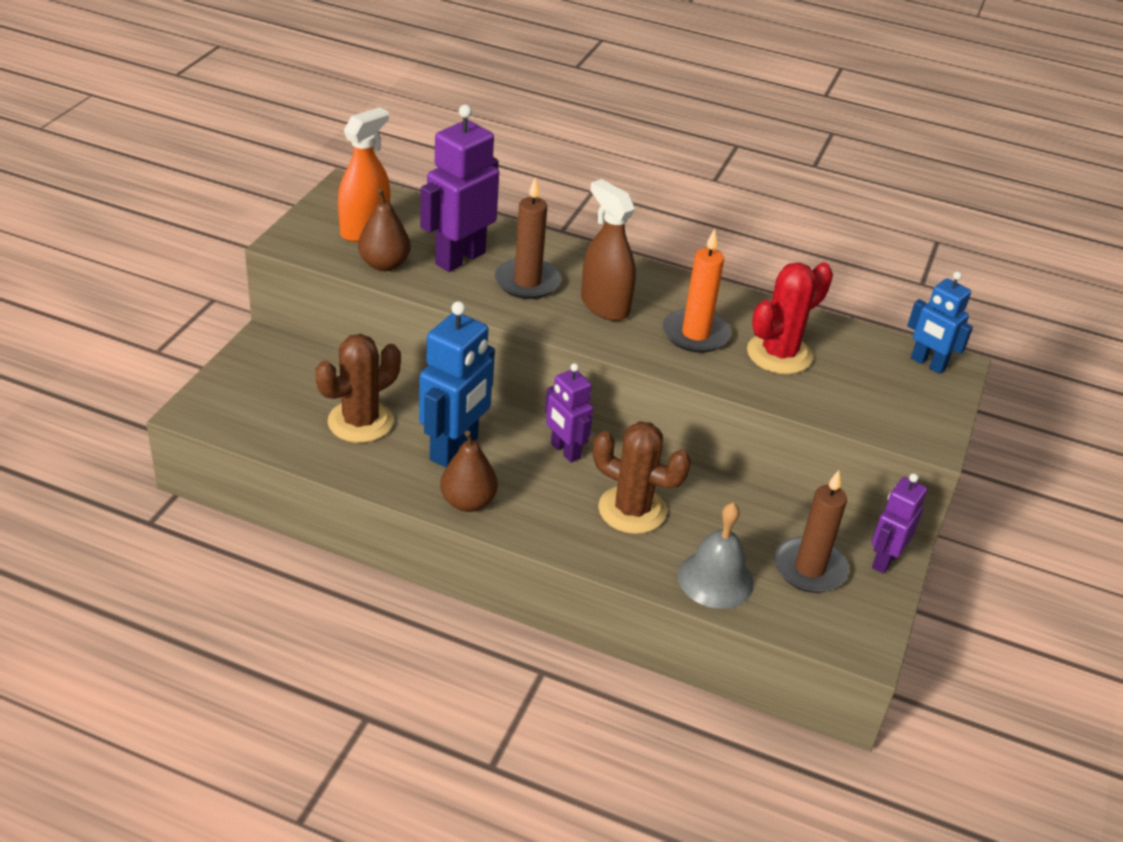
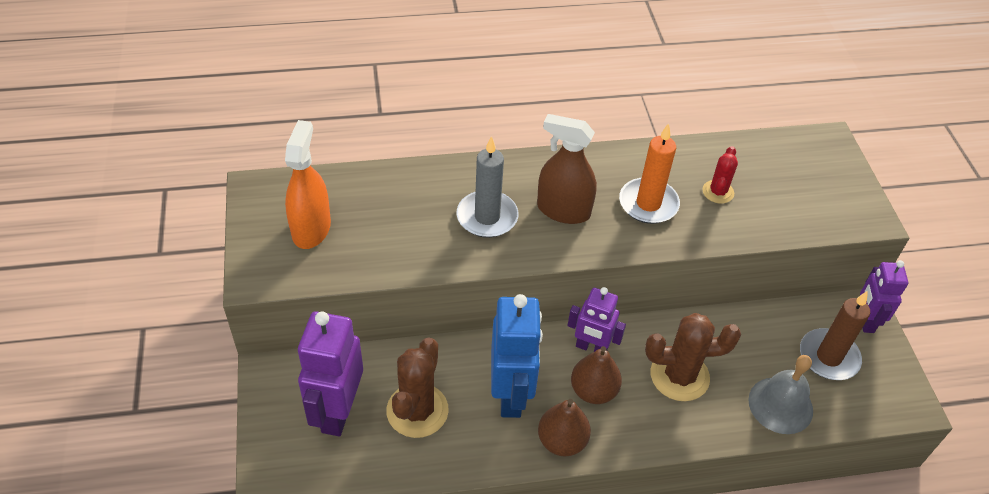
camera: 30 degrees left, 10 degrees up
brown pear [358,189,411,271] -> brown pear moved to [571,346,622,404]
purple robot [420,104,499,272] -> purple robot moved to [298,311,363,436]
brown candle [495,177,561,299] -> grey candle [457,136,518,238]
red cactus [747,262,833,374] -> red cactus [702,146,738,204], size x0.56
blue robot [907,271,973,374] -> none

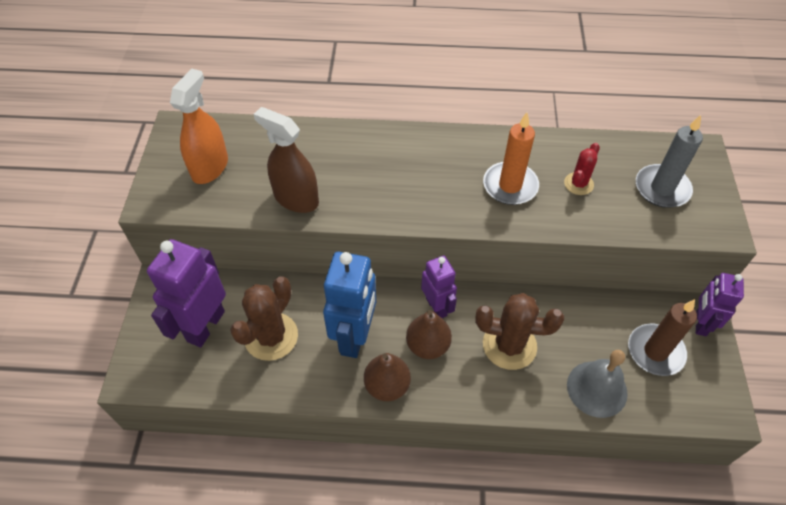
camera: 15 degrees right, 5 degrees up
grey candle [457,136,518,238] -> grey candle moved to [636,115,703,208]
brown spray bottle [537,114,597,224] -> brown spray bottle moved to [254,107,319,213]
purple robot [567,287,626,352] -> purple robot turned 150 degrees counterclockwise [421,255,457,318]

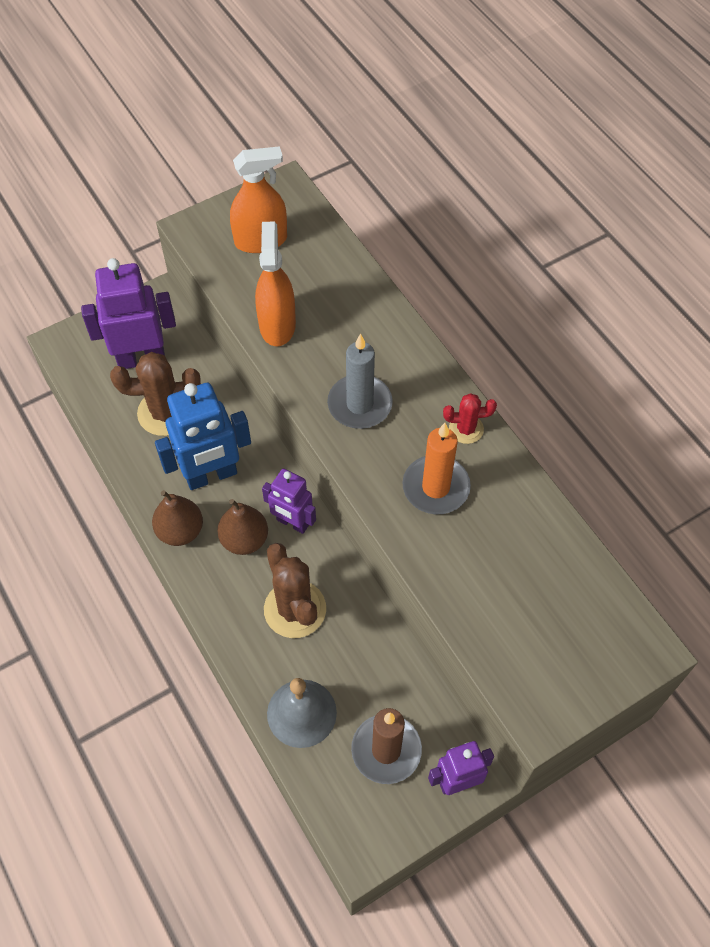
camera: 55 degrees right, 5 degrees up
brown spray bottle [254,107,319,213] -> orange spray bottle [255,222,296,346]
purple robot [421,255,457,318] -> purple robot turned 90 degrees clockwise [262,469,316,534]
red cactus [564,143,600,195] -> red cactus moved to [443,393,497,444]
grey candle [636,115,703,208] -> grey candle moved to [327,334,393,429]

